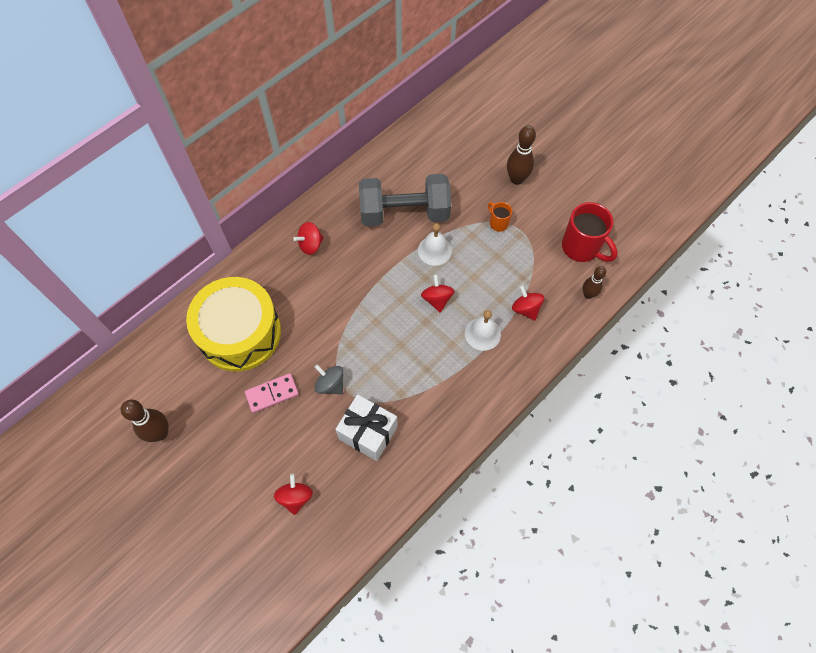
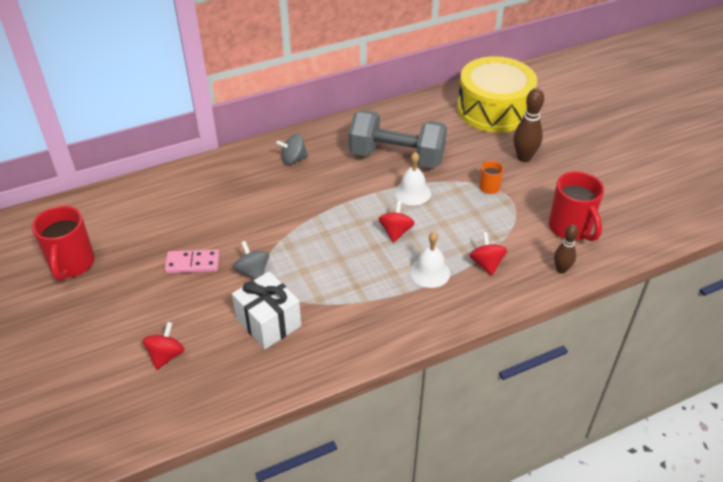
camera: 20 degrees right, 20 degrees down
brown bowling pin [121,400,169,442] -> red mug [32,206,95,281]
yellow drum [186,277,281,372] -> yellow drum moved to [457,56,537,133]
red spinning top [293,222,324,255] -> grey spinning top [276,134,308,165]

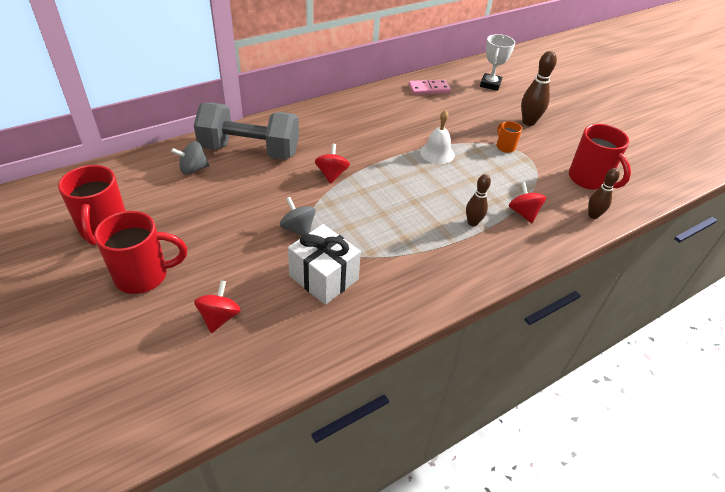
camera: 10 degrees left, 0 degrees up
pink domino [165,249,220,274] -> pink domino moved to [409,80,451,95]
grey spinning top [276,134,308,165] -> grey spinning top moved to [171,141,210,175]
grey dumbbell [349,110,447,168] -> grey dumbbell moved to [194,103,299,160]
red spinning top [379,201,415,243] -> red spinning top moved to [315,144,350,184]
white bell [410,232,450,288] -> brown bowling pin [466,174,491,226]
yellow drum [457,56,537,133] -> white trophy [480,34,515,91]
none -> red mug [94,211,187,294]

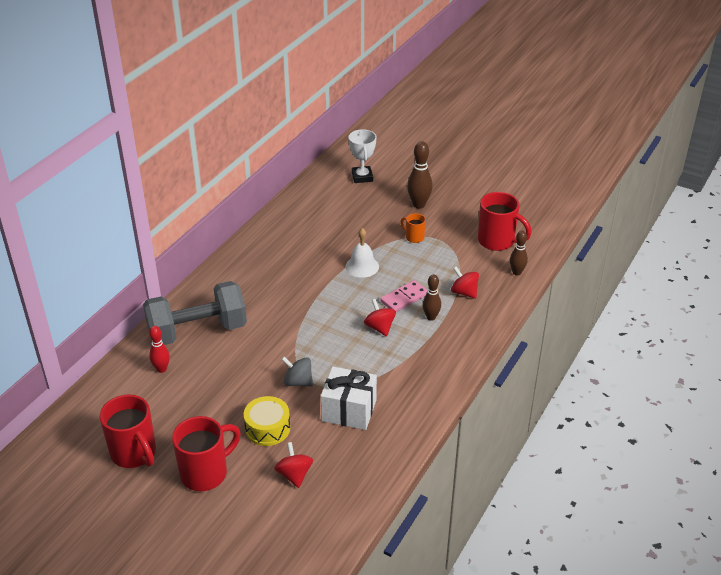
camera: 25 degrees left, 5 degrees down
grey spinning top [171,141,210,175] -> red bowling pin [149,326,170,373]
red spinning top [315,144,350,184] -> red spinning top moved to [364,299,396,337]
pink domino [409,80,451,95] -> pink domino moved to [380,280,428,312]
none -> yellow drum [244,396,290,446]

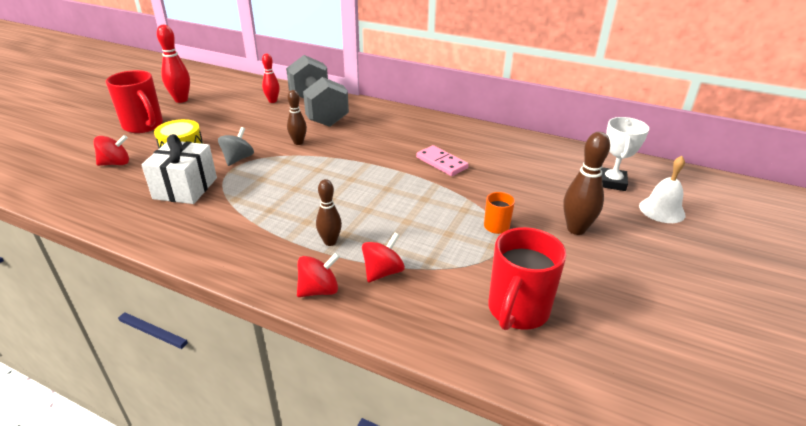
camera: 85 degrees right, 5 degrees down
red mug [100,394,156,468] -> red bowling pin [157,25,190,103]
white bell [345,228,379,278] -> white bell moved to [639,156,686,223]
white trophy [348,129,377,183] -> white trophy turned 60 degrees counterclockwise [601,117,649,191]
red spinning top [364,299,396,337] -> red spinning top moved to [297,253,340,297]
pink domino [380,280,428,312] -> pink domino moved to [416,145,469,176]
brown bowling pin [510,231,528,275] -> brown bowling pin moved to [287,90,307,145]

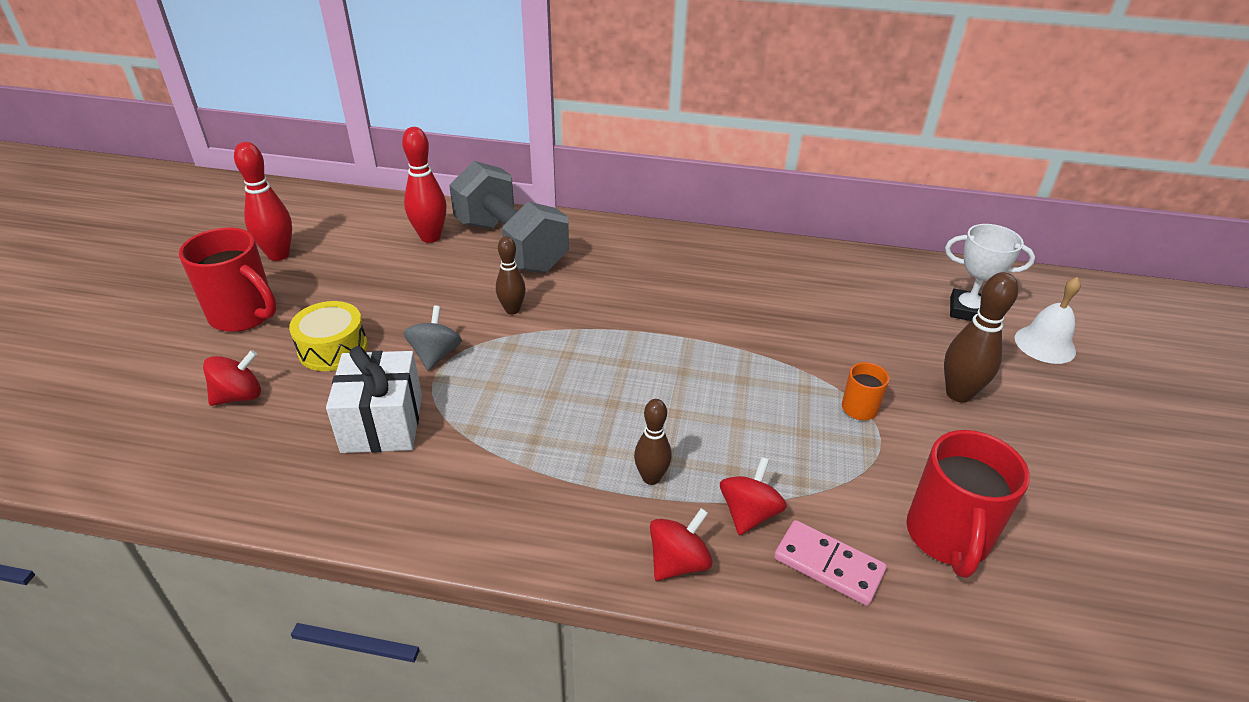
camera: 15 degrees left, 5 degrees up
red bowling pin [262,54,280,103] -> red bowling pin [402,127,446,243], size x1.53
pink domino [416,145,469,176] -> pink domino moved to [774,520,887,606]
white trophy [601,117,649,191] -> white trophy turned 75 degrees counterclockwise [945,224,1035,321]

